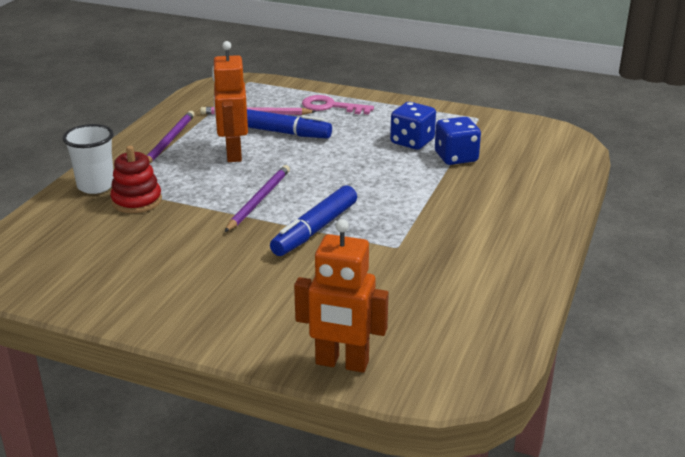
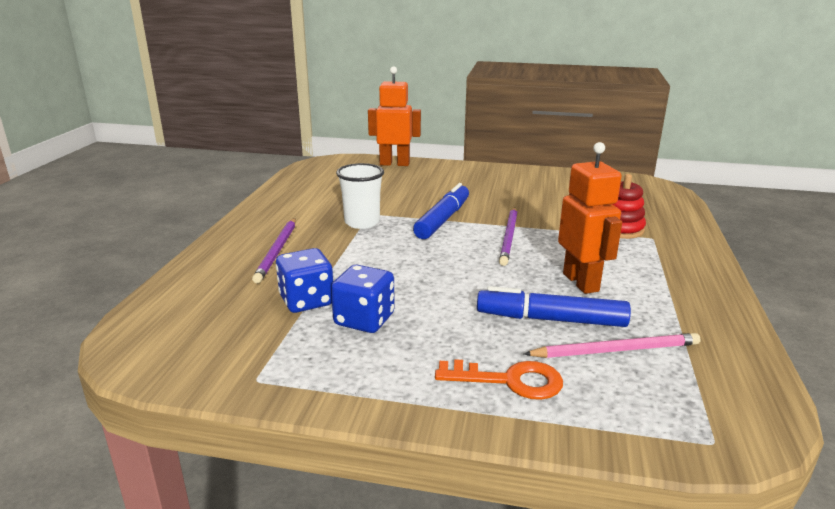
camera: 170 degrees right, 5 degrees down
white cup [62,124,114,194] -> white cup moved to [336,163,384,229]
purple pencil [147,111,195,164] -> purple pencil moved to [252,218,296,283]
pink key [302,95,374,115] -> orange key [435,359,563,400]

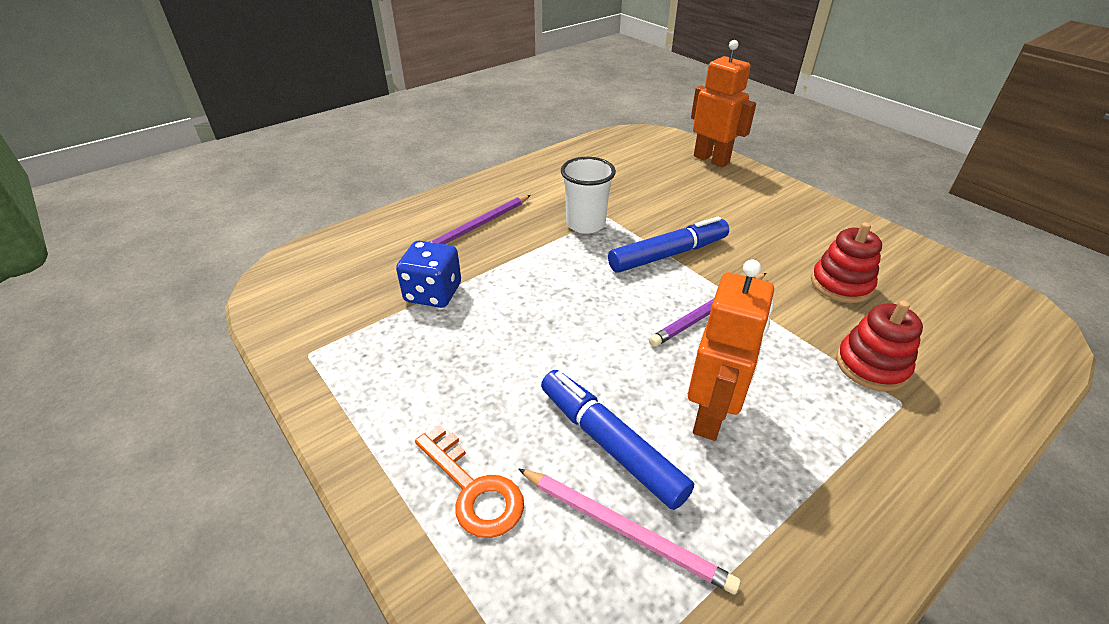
camera: 40 degrees right, 15 degrees up
blue dice [331,265,395,333] -> none
none -> red stacking toy [811,222,882,303]

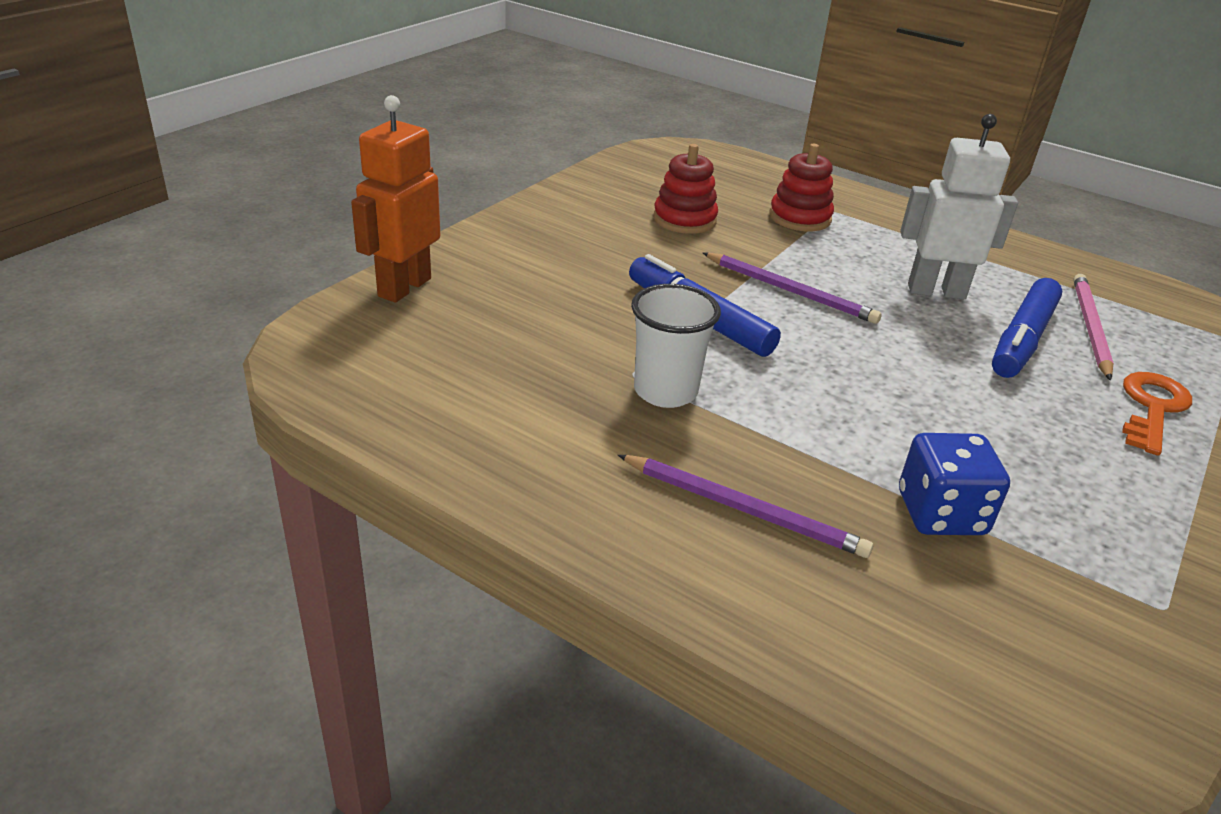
camera: 110 degrees left, 5 degrees down
orange robot [688,259,774,441] -> white robot [900,114,1018,299]

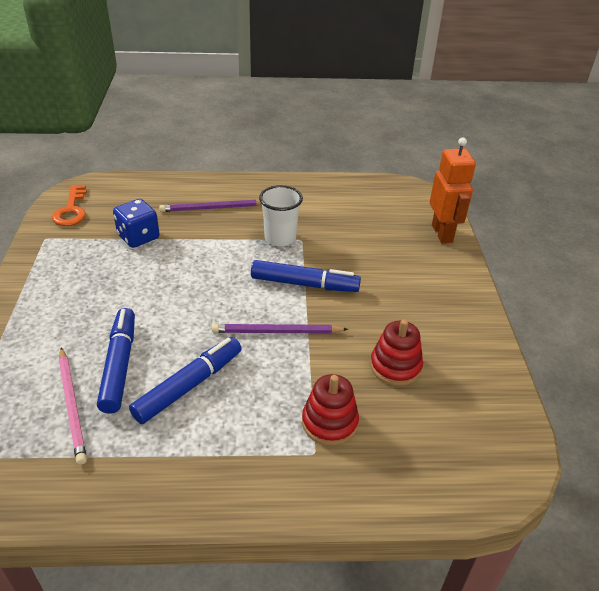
camera: 145 degrees right, 5 degrees up
white robot [900,114,1018,299] -> blue marker [129,337,242,424]
orange key [1122,372,1192,456] -> orange key moved to [52,185,87,226]

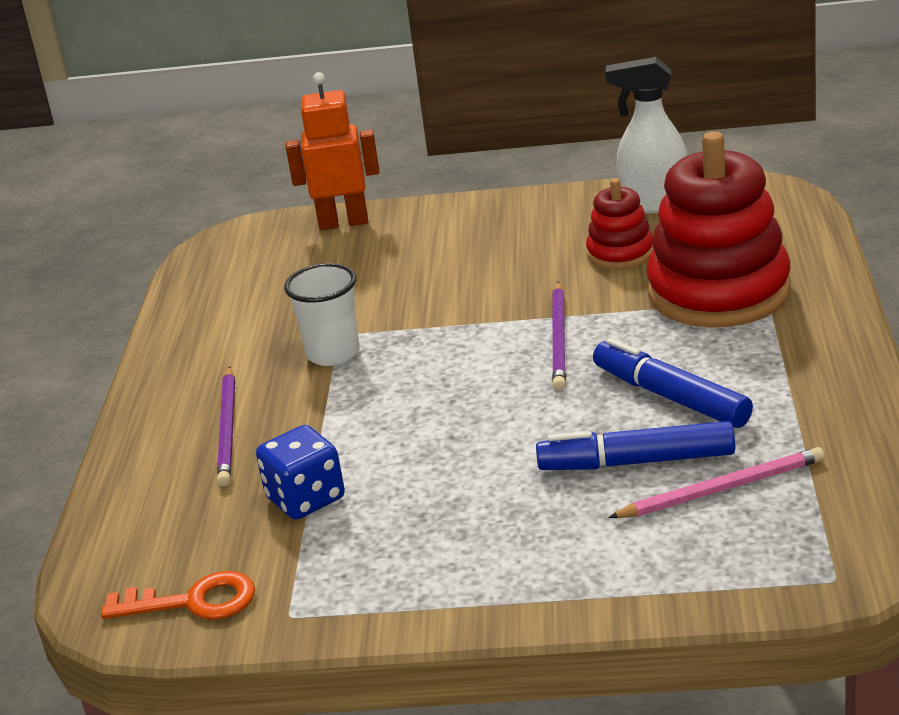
camera: 80 degrees left, 10 degrees down
blue marker [251,260,361,292] -> none
red stacking toy [302,374,359,446] -> red stacking toy [646,132,791,328], size x2.00
none -> white spray bottle [606,57,687,213]

